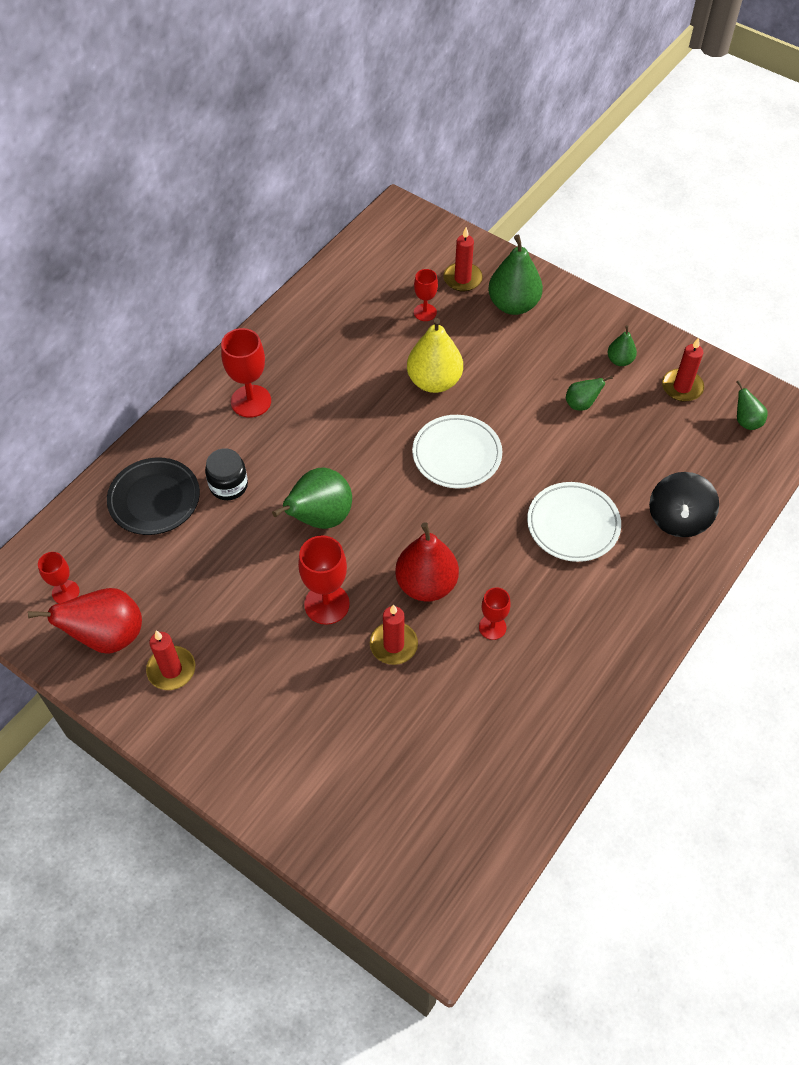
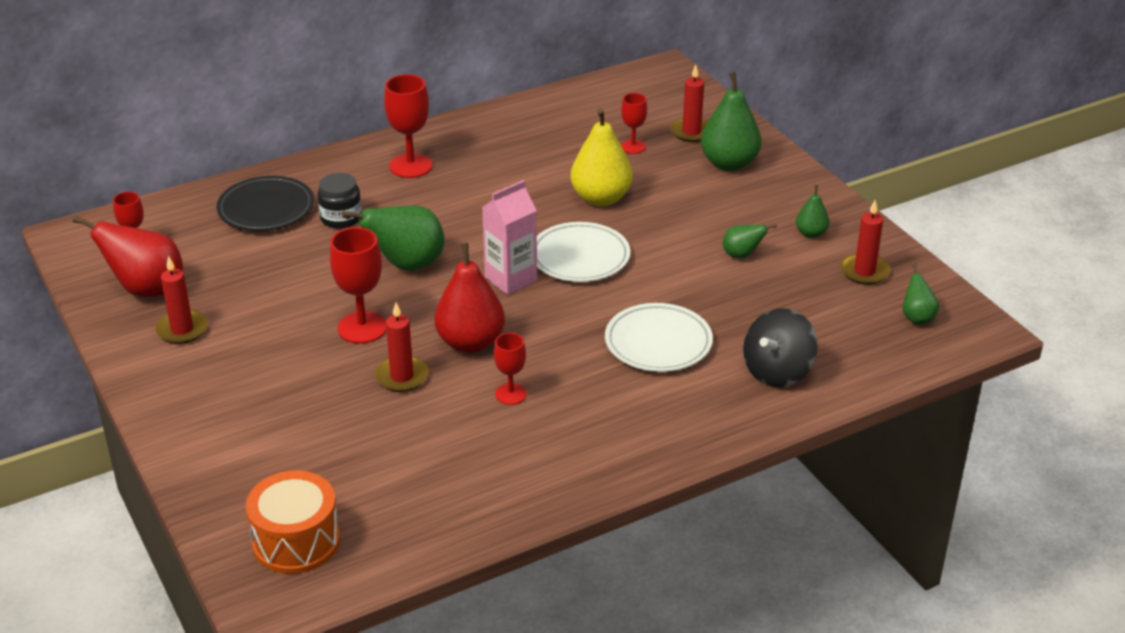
camera: 25 degrees right, 20 degrees down
none -> orange drum [246,470,340,574]
none -> pink carton [482,180,537,295]

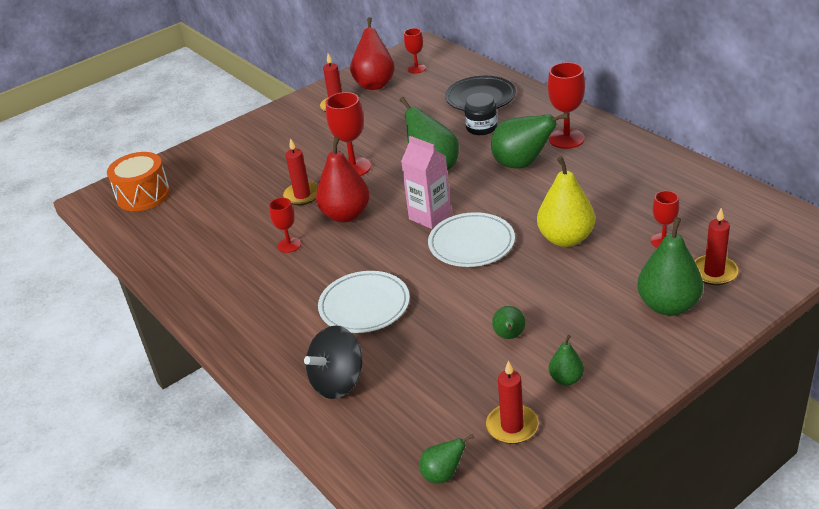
camera: 85 degrees right, 0 degrees up
black spinning top [743,308,818,387] -> black spinning top turned 75 degrees counterclockwise [304,326,362,399]
none -> green pear [491,113,569,169]

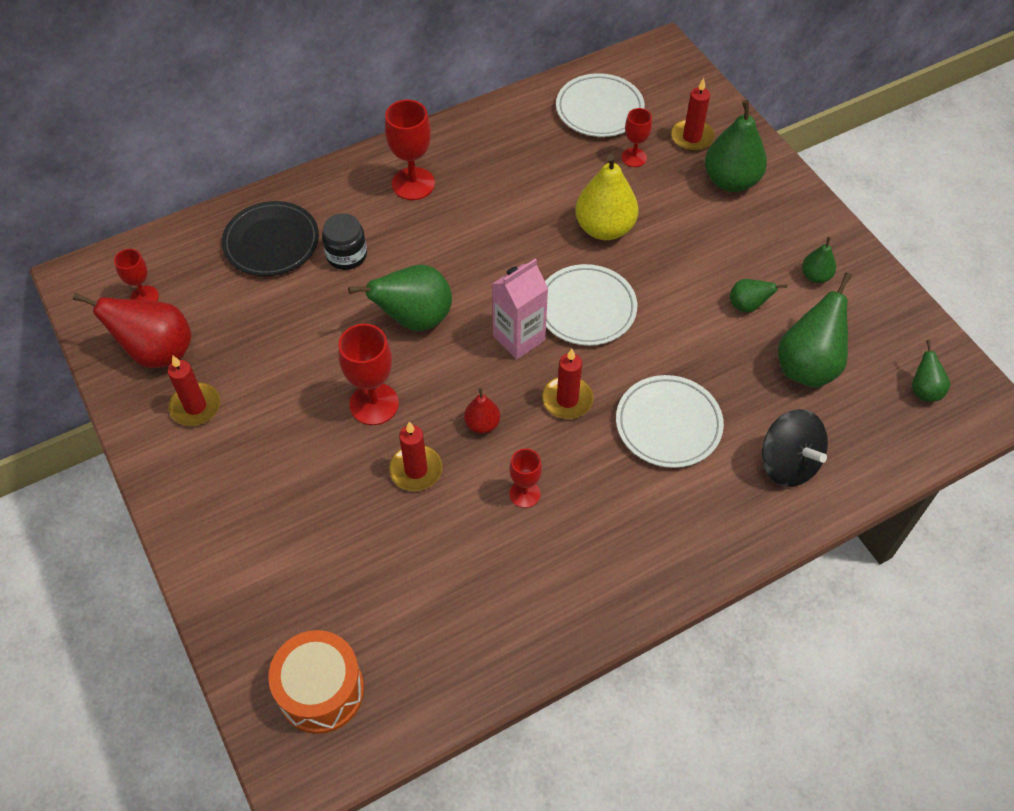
camera: 85 degrees left, 20 degrees up
red pear [316,136,370,223] -> red pear [464,388,500,433], size x0.52
red candle [486,361,539,444] -> red candle moved to [542,349,593,419]
green pear [491,113,569,169] -> green pear moved to [778,272,852,388]
none -> white plate [556,73,645,137]

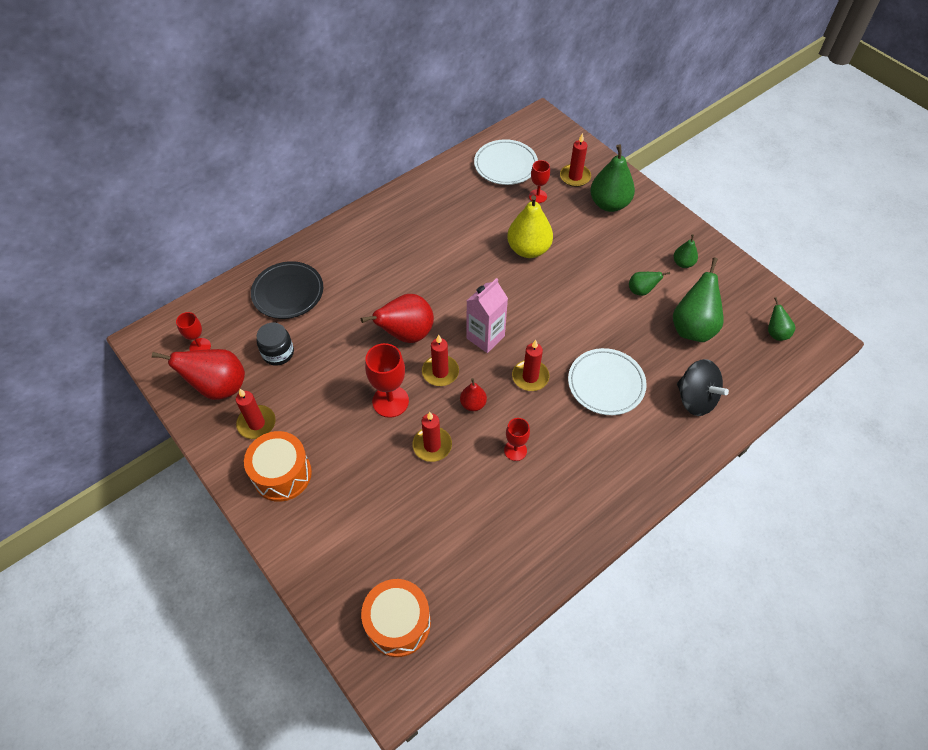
camera: 10 degrees left, 0 degrees up
black jar [322,213,367,270] -> black jar moved to [256,322,294,366]
green pear [348,265,452,331] -> red pear [361,294,434,343]
red goblet [385,100,435,200] -> none
white plate [545,264,637,346] -> none
none -> orange drum [244,431,312,502]
none -> red candle [422,335,459,386]

